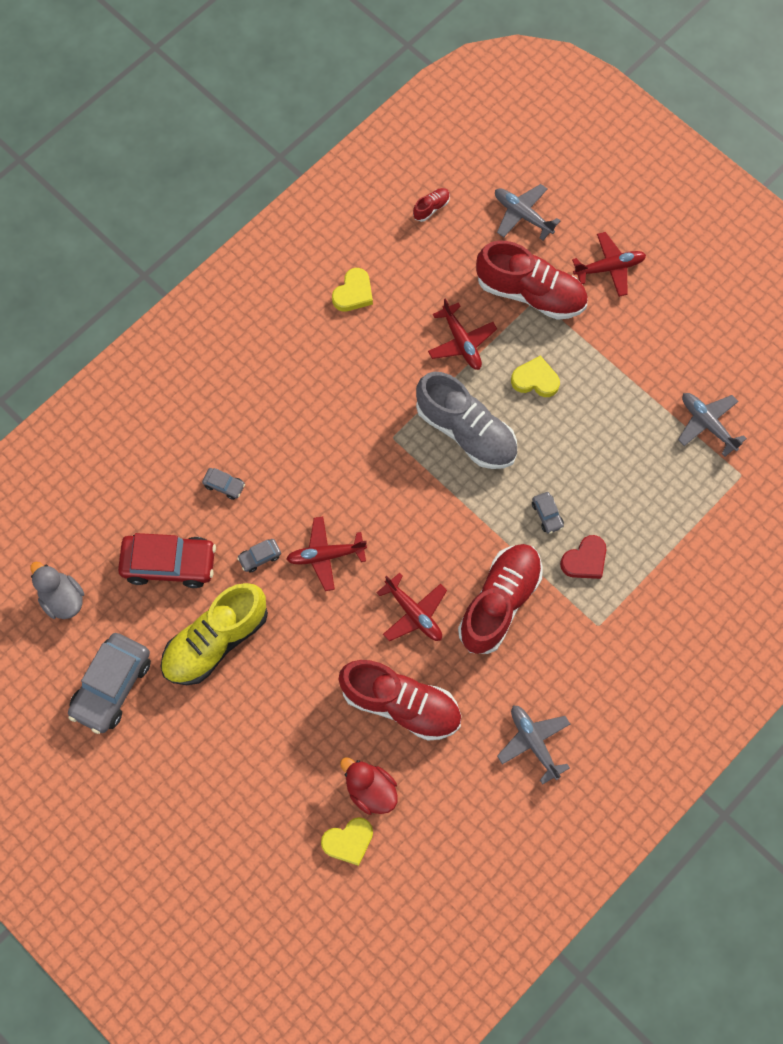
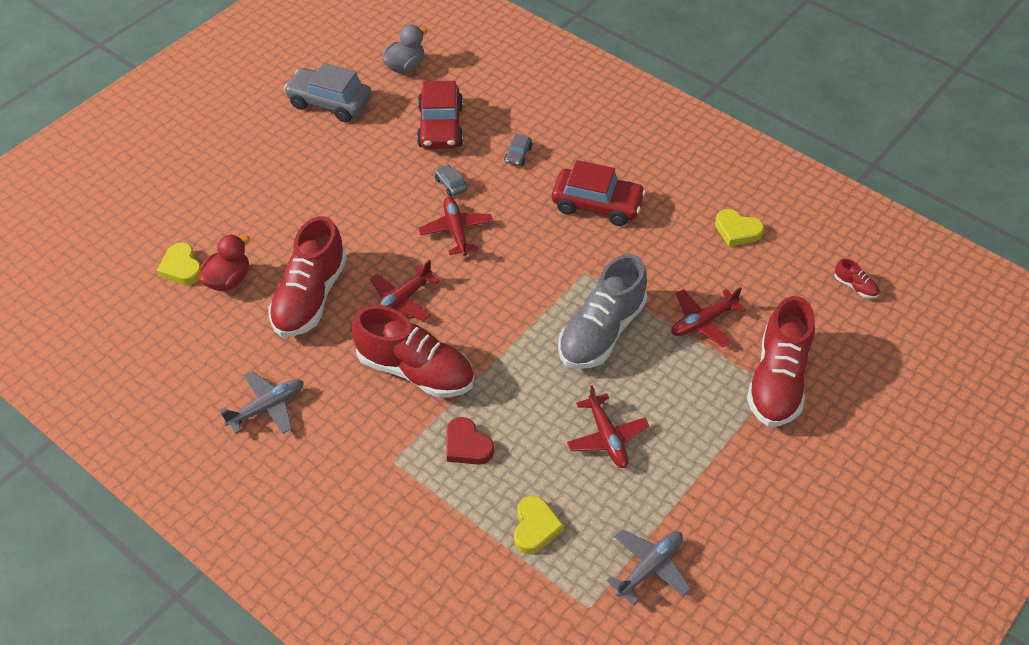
camera: 85 degrees right, 20 degrees down
yellow shoe [161,583,268,685] -> none
grey plane [495,184,560,240] -> none
yellow heart [511,355,560,397] -> yellow heart moved to [514,496,564,554]
grey car [532,492,564,534] -> none
red plane [572,232,646,297] -> red plane moved to [567,385,649,468]
none -> red car [552,160,646,226]

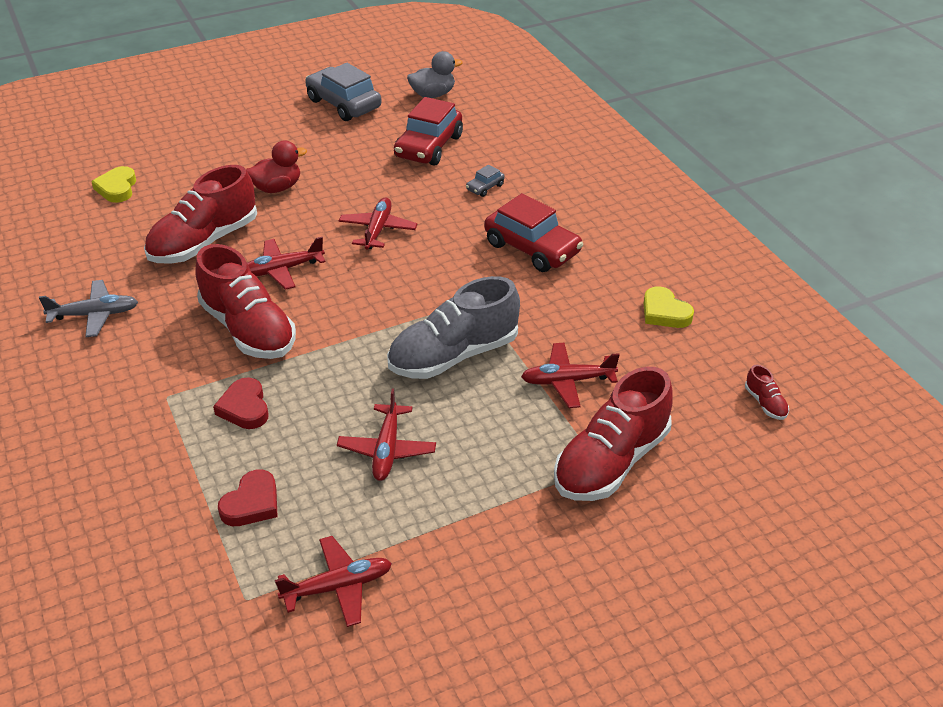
camera: 25 degrees right, 10 degrees down
red duck [198,234,250,291] -> red duck moved to [246,141,307,193]
grey car [435,164,467,197] -> none
yellow heart [514,496,564,554] -> red heart [218,470,278,526]
grey plane [606,529,691,605] -> red plane [275,536,392,627]

